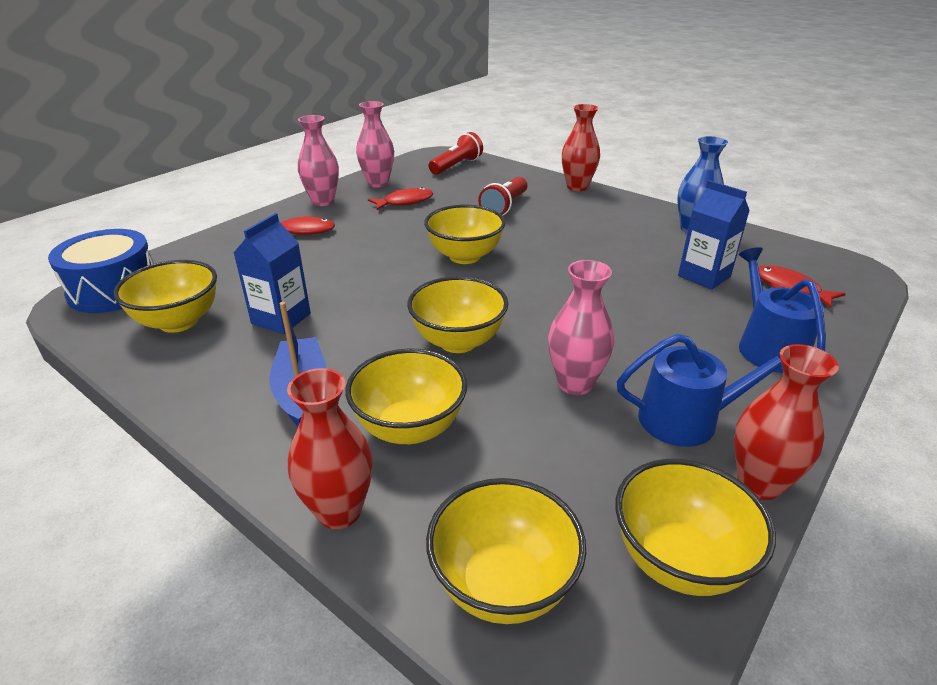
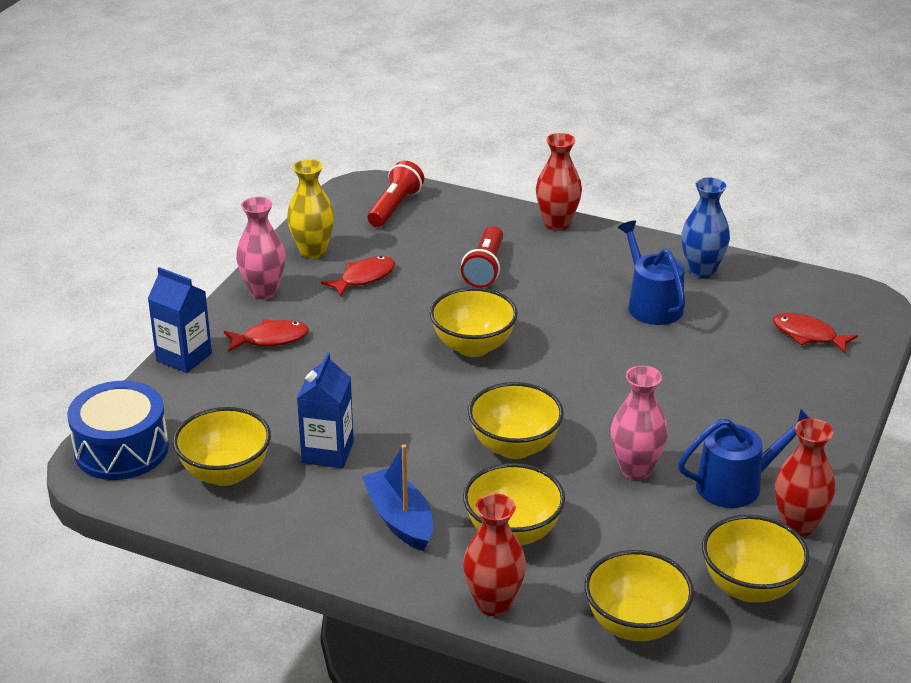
camera: 15 degrees left, 0 degrees up
pink vase [356,101,394,187] -> yellow vase [287,159,335,259]
blue carton [678,180,750,290] -> blue carton moved to [148,267,212,373]
blue watering can [739,247,826,373] -> blue watering can moved to [618,220,685,325]

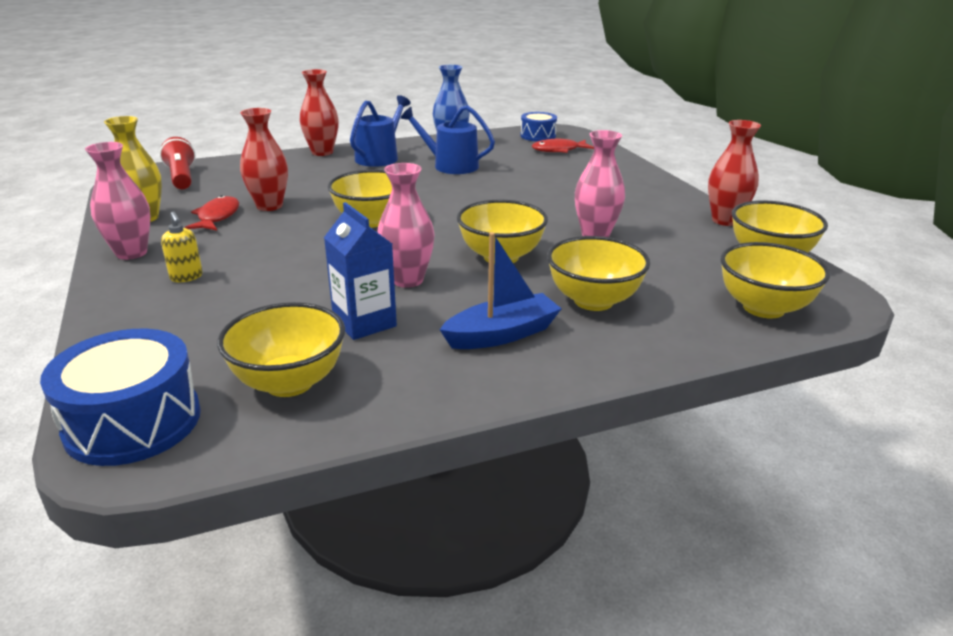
camera: 45 degrees left, 5 degrees down
blue carton [148,267,212,373] -> none
red fish [224,319,309,352] -> yellow soap dispenser [161,211,203,282]
blue boat [362,444,433,551] -> blue boat turned 135 degrees clockwise [440,232,562,349]
red flashlight [461,226,503,288] -> none
red vase [463,494,526,616] -> red vase moved to [240,108,288,211]
blue watering can [678,409,809,508] -> blue watering can moved to [350,95,411,167]
none -> pink vase [377,163,435,288]
none -> blue drum [520,112,557,141]

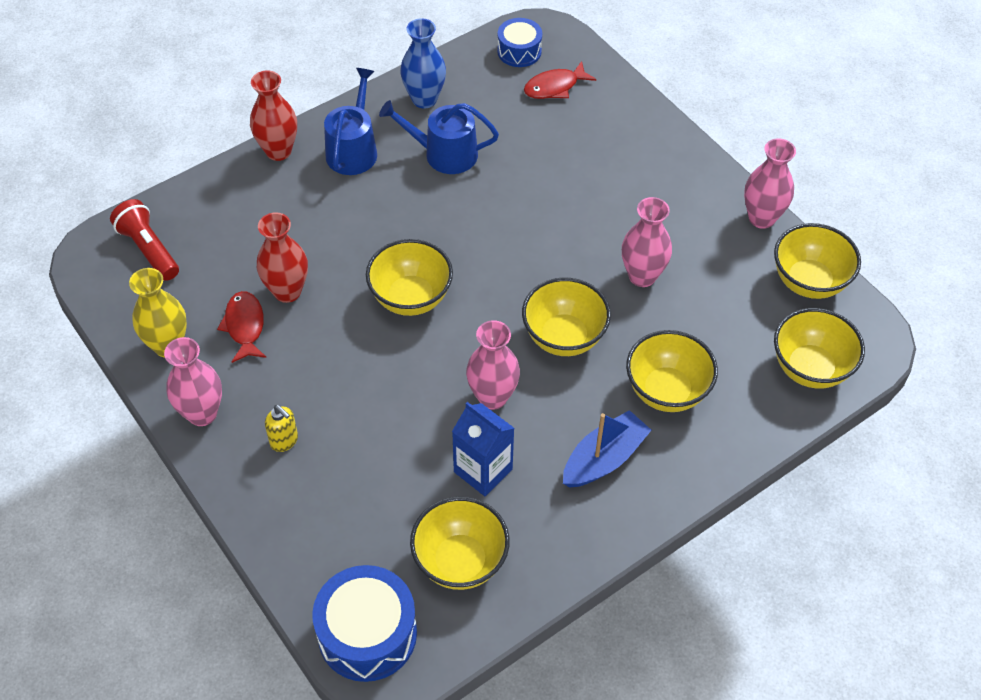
camera: 15 degrees left, 25 degrees up
red vase [708,120,761,226] -> pink vase [744,138,796,229]

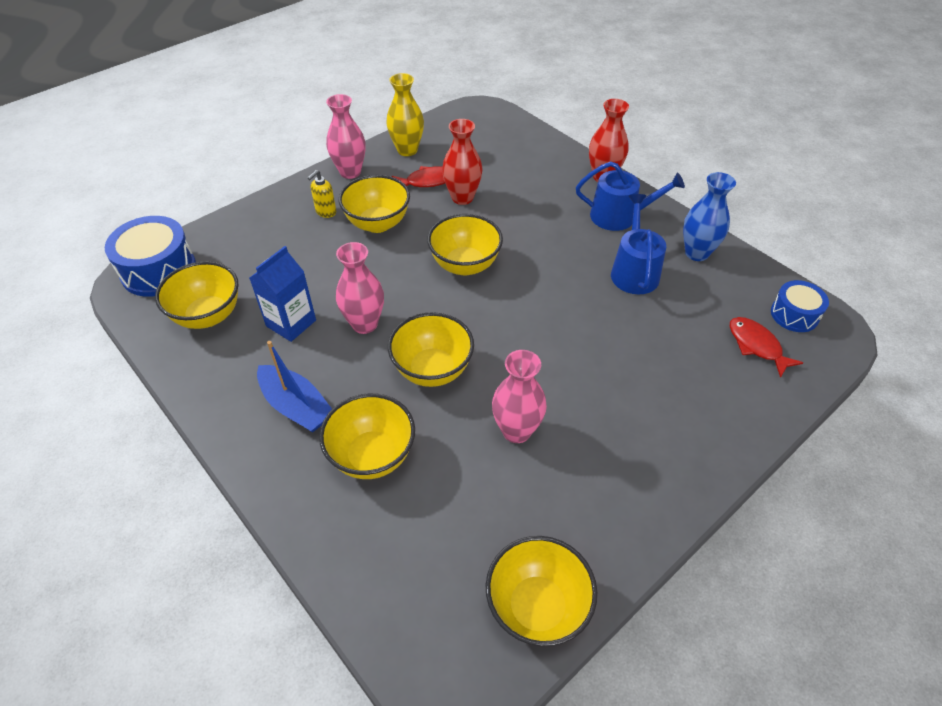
camera: 85 degrees right, 5 degrees down
red flashlight [110,199,179,281] -> none
pink vase [744,138,796,229] -> none
yellow bowl [774,308,865,389] -> yellow bowl moved to [339,175,410,233]

